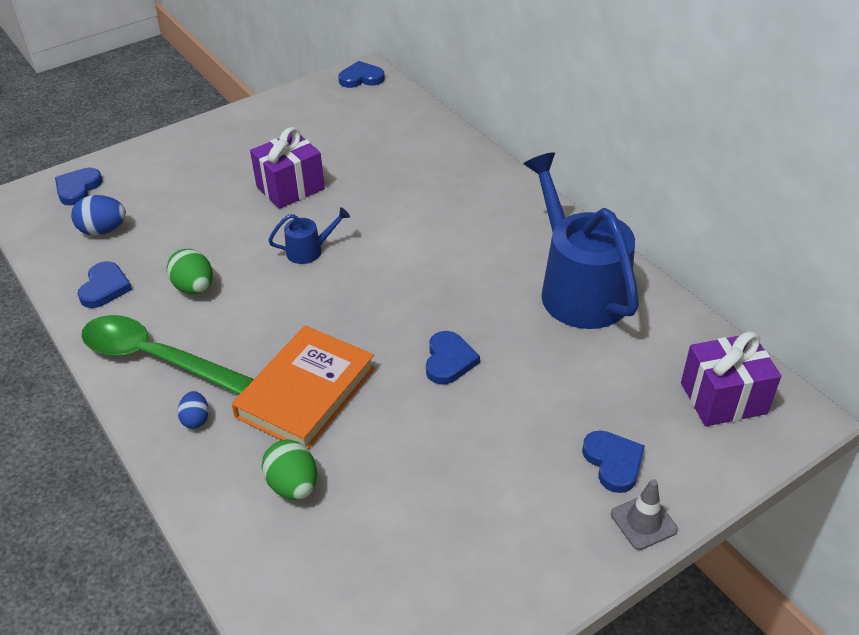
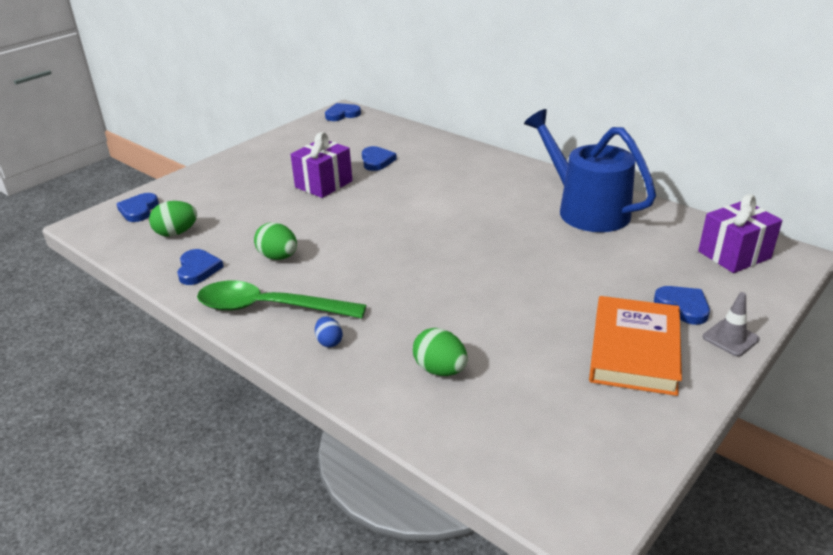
camera: 15 degrees left, 10 degrees down
blue egg [71,195,126,235] -> green egg [149,201,197,237]
orange book [232,325,375,449] -> orange book moved to [589,296,682,396]
blue watering can [268,207,350,264] -> none
blue heart [426,331,480,385] -> blue heart moved to [362,146,397,171]

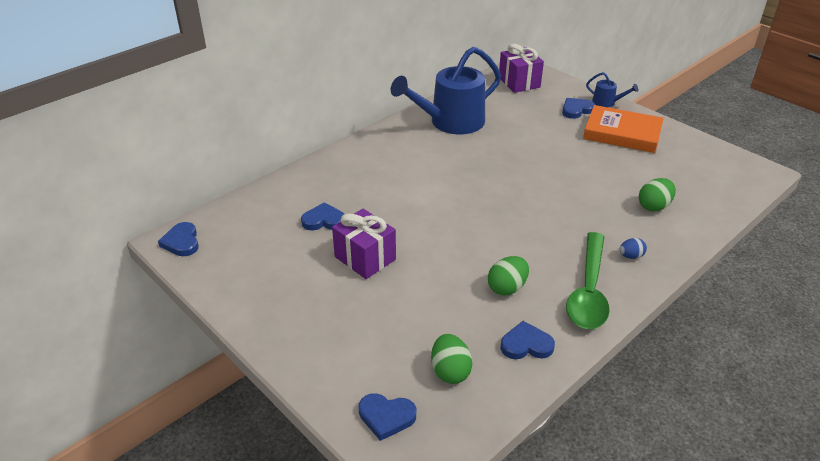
camera: 85 degrees left, 5 degrees up
grey traffic cone [703,292,760,356] -> blue watering can [586,72,638,107]

